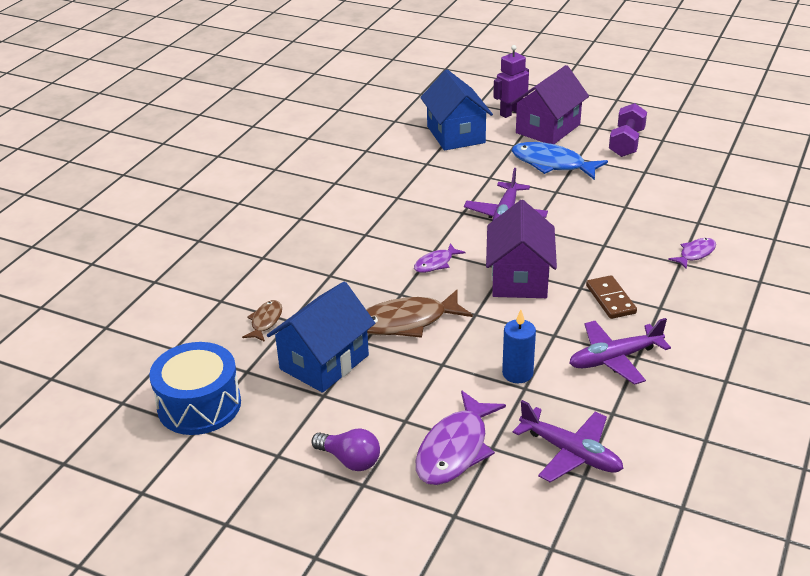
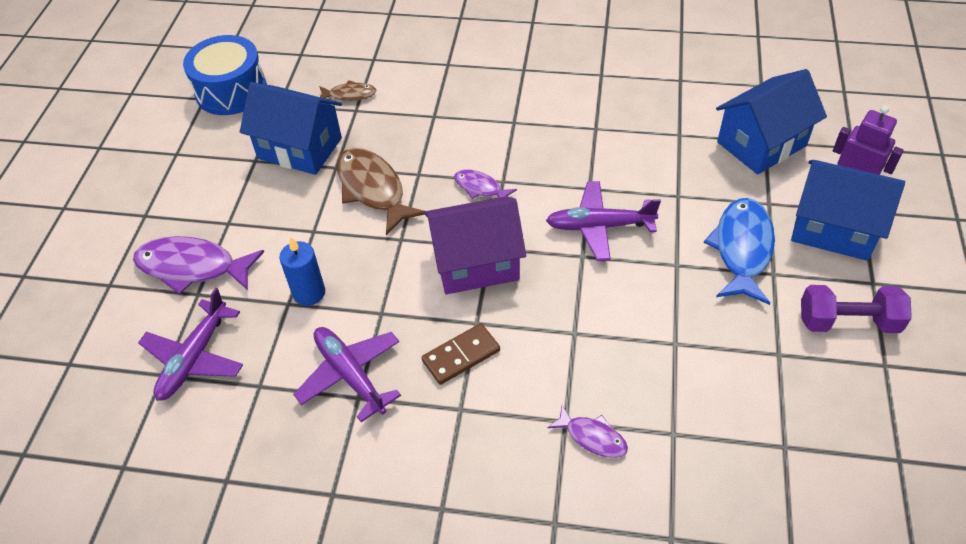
camera: 75 degrees right, 15 degrees up
purple light bulb [312,428,380,471] -> none
purple house [510,65,589,144] -> blue house [791,160,905,261]

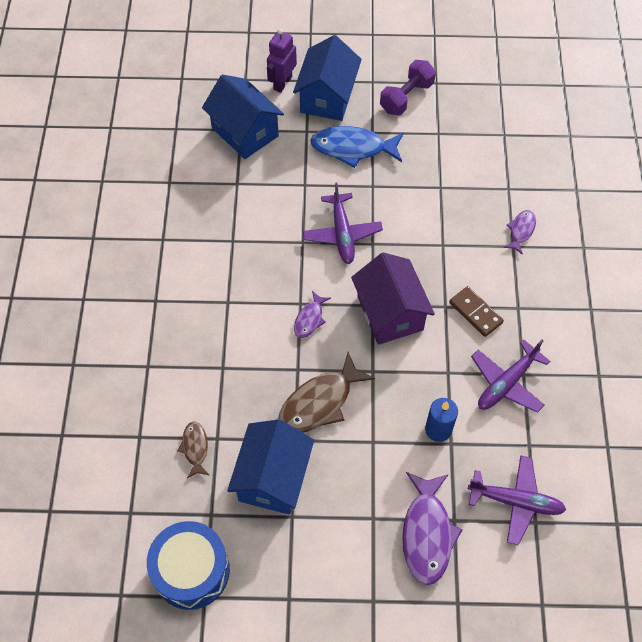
camera: 100 degrees left, 10 degrees up
purple dumbbell [801,285,912,333] -> purple dumbbell turned 45 degrees clockwise [380,60,436,115]

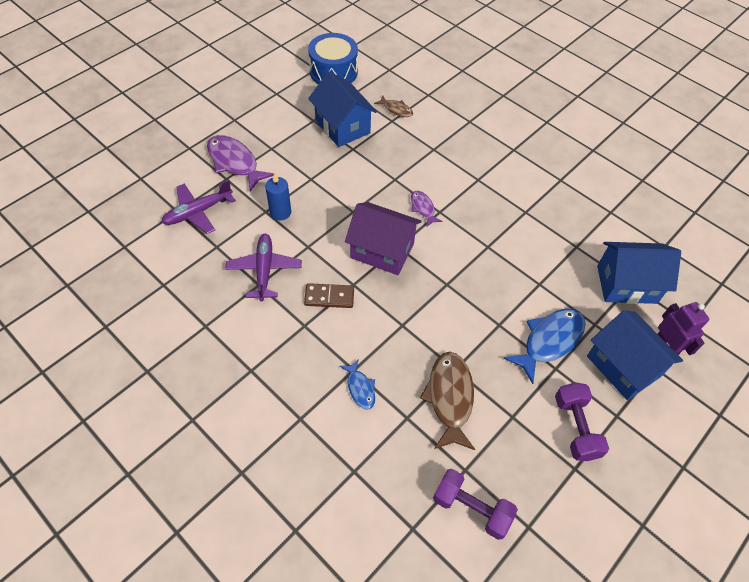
camera: 130 degrees right, 5 degrees down
brown fish [279,352,375,433] -> brown fish moved to [420,352,476,450]
purple plane [303,182,383,264] -> none
purple fish [504,210,536,255] -> blue fish [340,359,375,410]
none -> purple dumbbell [433,469,518,540]

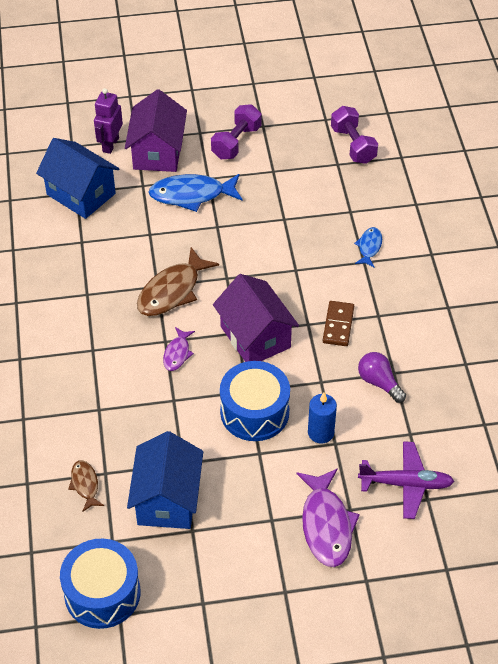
camera: 140 degrees left, 5 degrees down
purple plane [225,234,302,301] -> purple light bulb [358,352,406,403]
brown domino [304,283,354,308] -> brown domino turned 60 degrees clockwise [323,301,354,346]
brown fish [420,352,476,450] -> brown fish moved to [137,247,219,316]
blue house [587,310,683,400] -> purple house [125,89,187,172]
none -> blue drum [220,361,290,441]

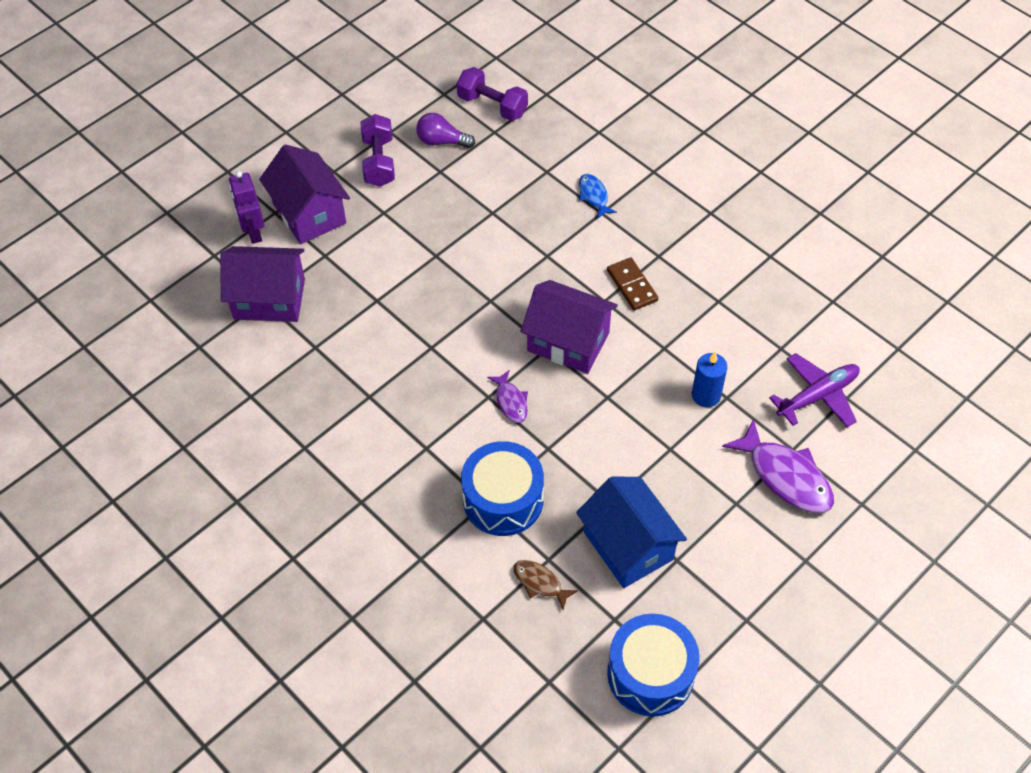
camera: 35 degrees left, 5 degrees up
blue house [36,138,119,219] -> purple house [220,246,305,322]
brown fish [137,247,219,316] -> none
blue fish [148,174,243,212] -> none
blue drum [220,361,290,441] -> blue drum moved to [461,441,544,536]
purple light bulb [358,352,406,403] -> purple light bulb moved to [416,113,475,148]

